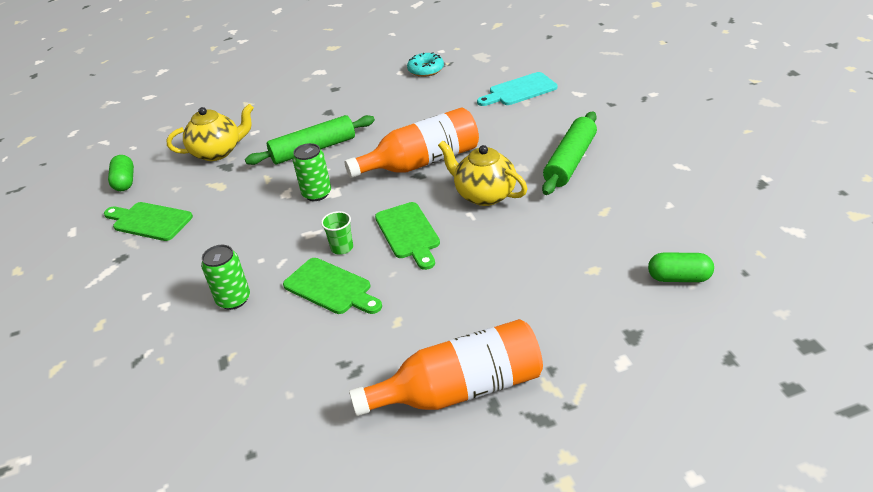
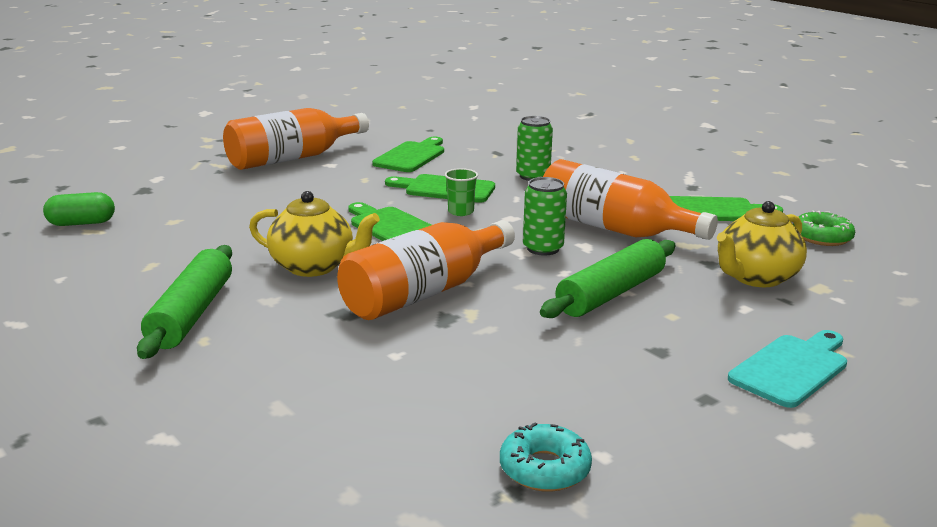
camera: 155 degrees right, 15 degrees down
green capsule [108,155,134,191] -> green donut [793,210,855,246]
turquoise cutting board [477,72,557,106] -> turquoise cutting board moved to [728,330,847,408]
none -> green cutting board [372,137,444,172]
none -> orange bottle [543,159,718,240]

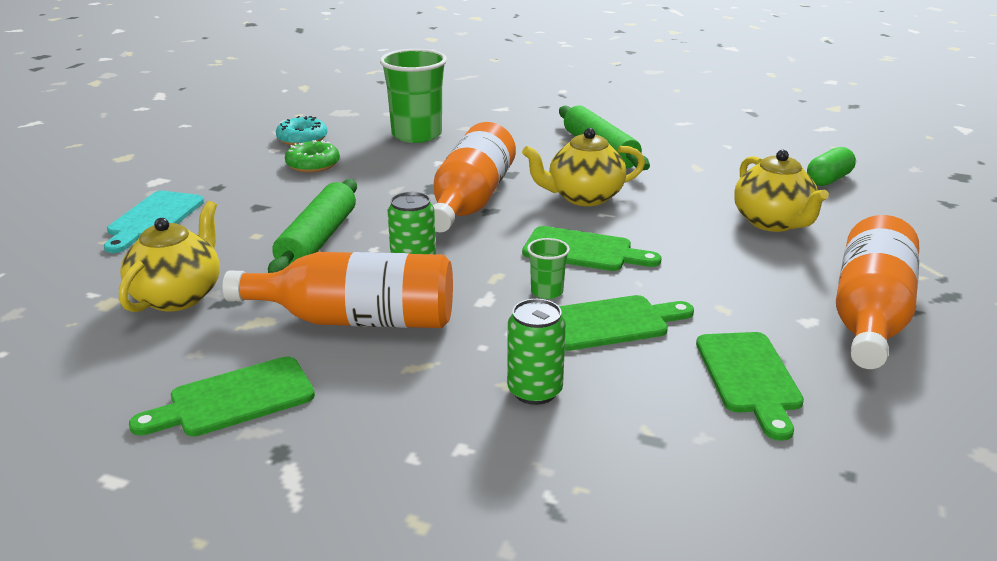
camera: 150 degrees right, 5 degrees up
green donut [793,210,855,246] -> green donut moved to [285,140,340,173]
none -> green cup [380,49,447,143]
none -> yellow teapot [734,150,829,232]

